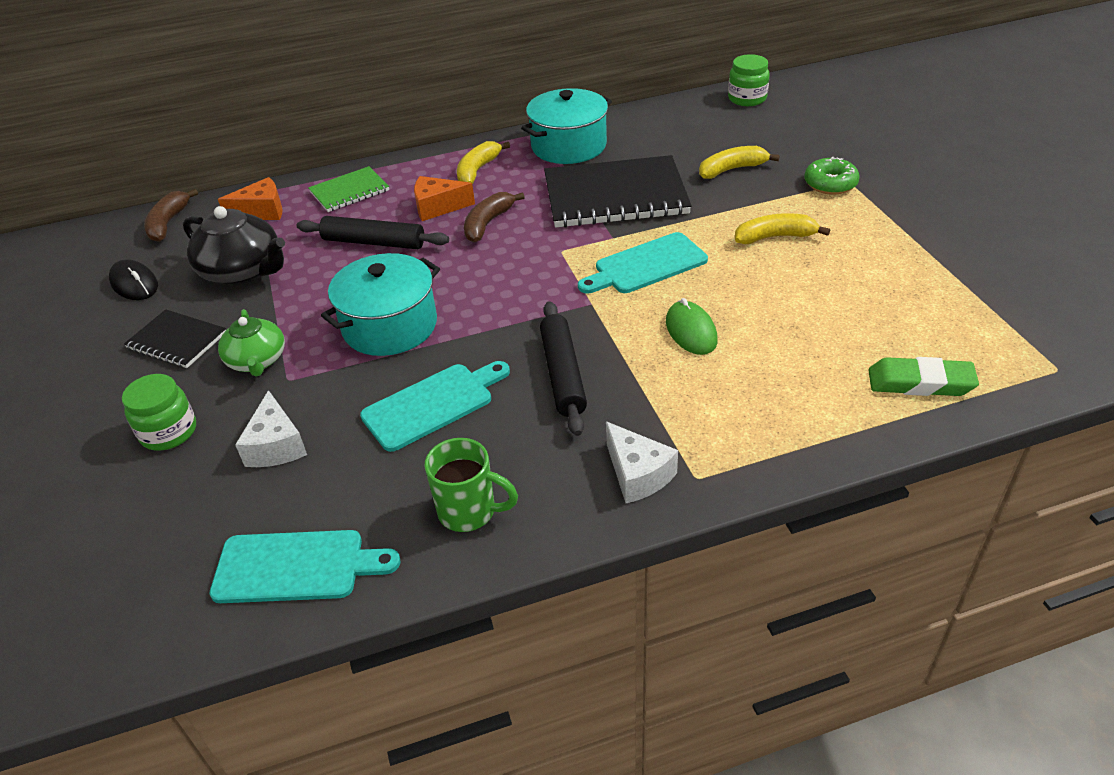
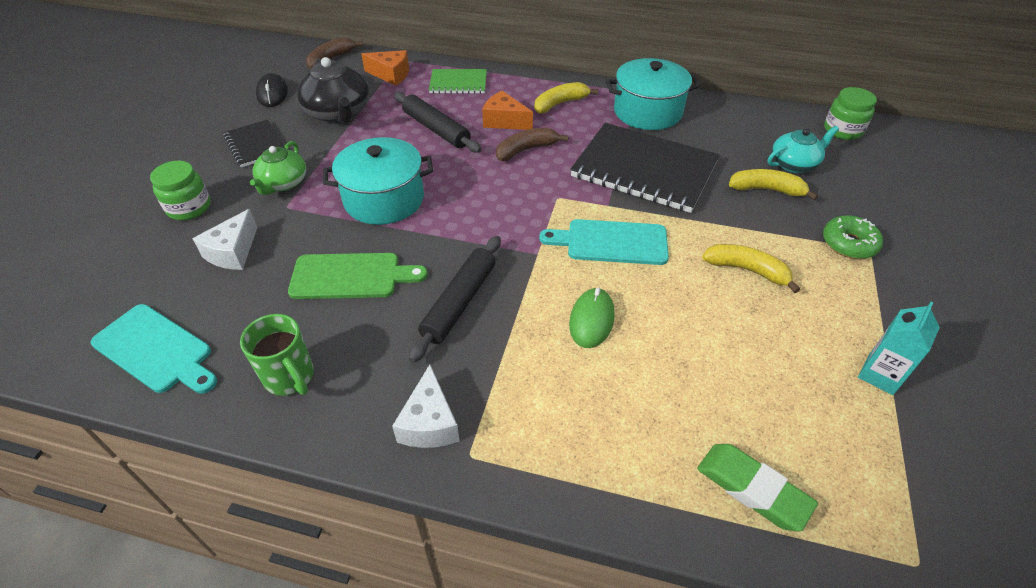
camera: 30 degrees right, 5 degrees up
turquoise cutting board [360,361,510,452] -> green cutting board [288,253,428,299]
none -> turquoise teapot [768,126,839,173]
none -> turquoise carton [858,302,940,395]

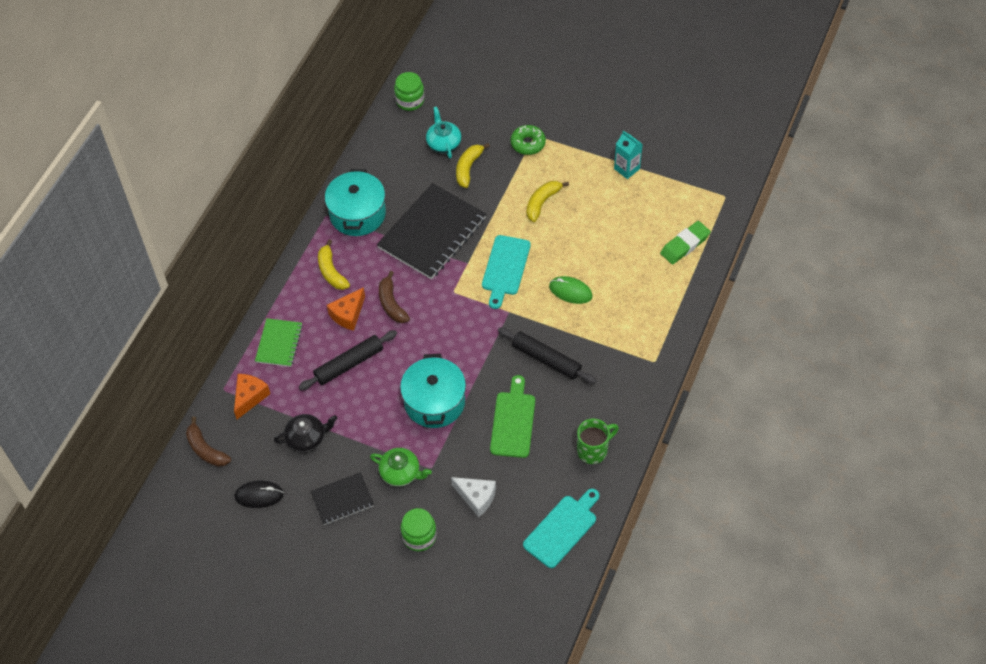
camera: 80 degrees left, 10 degrees up
black teapot [297,57,369,123] -> black teapot [274,414,337,452], size x0.65
white cheese [392,365,460,448] -> none

